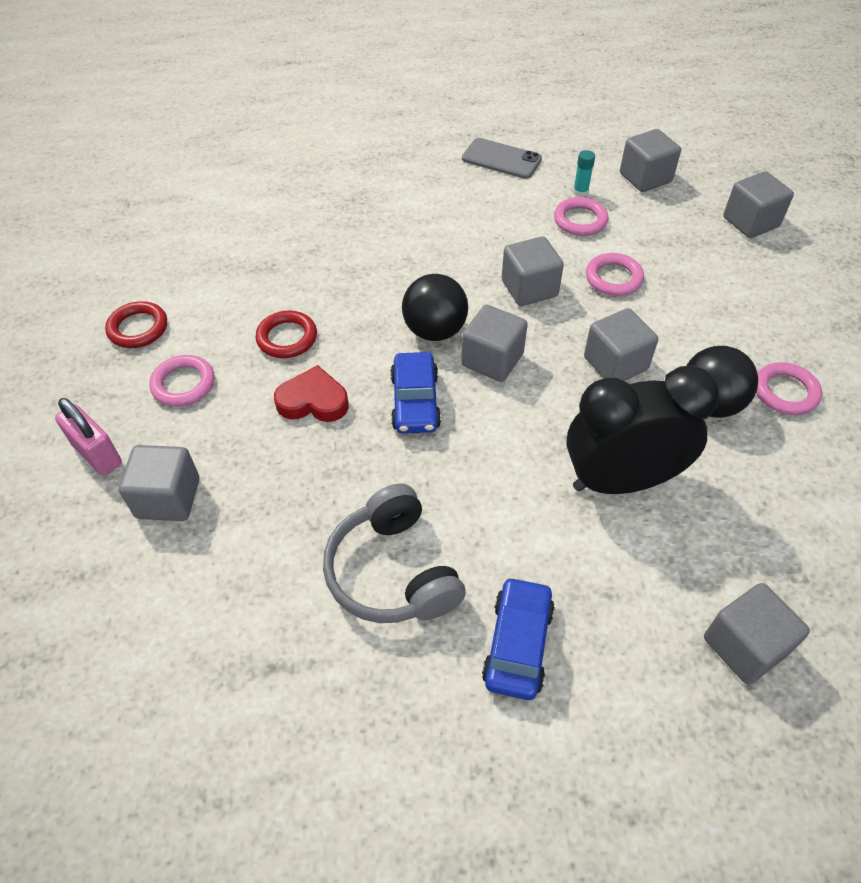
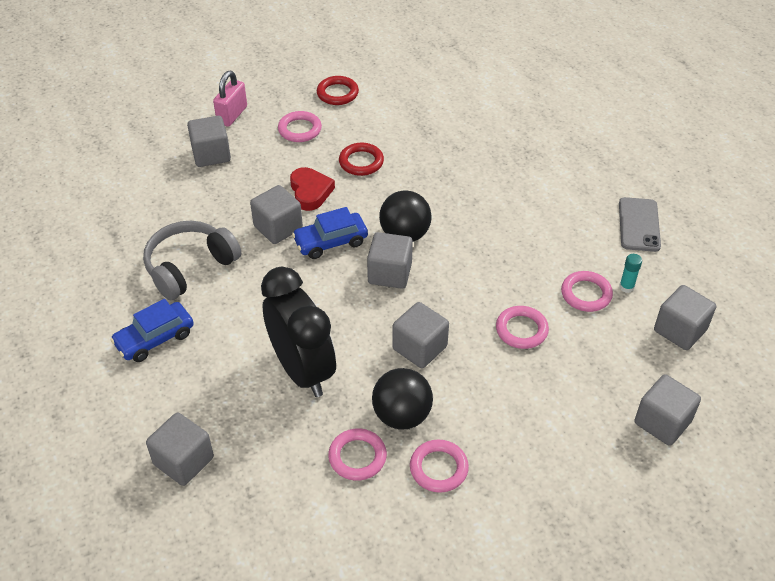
camera: 70 degrees right, 5 degrees down
blue car [482,576,555,700] -> blue car turned 150 degrees clockwise [110,299,194,362]
grey cube [502,236,564,306] -> grey cube moved to [250,185,303,244]
none -> pink ring [328,429,387,481]

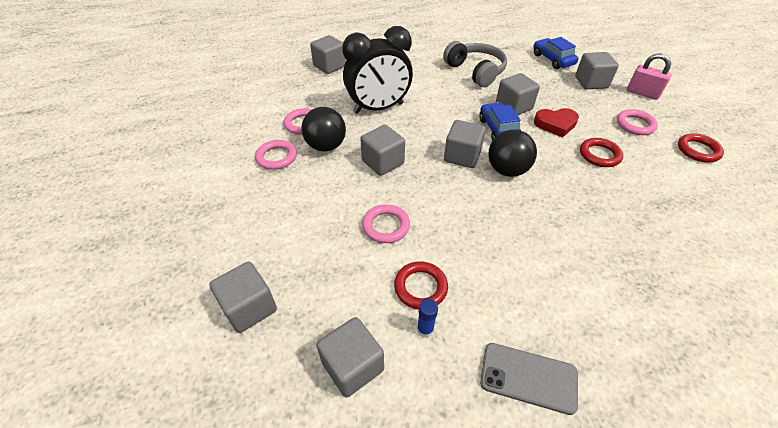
camera: 100 degrees right, 0 degrees up
blue car [110,299,194,362] -> blue car moved to [534,37,579,69]
pink ring [561,271,613,312] -> red ring [394,261,448,310]
turquoise glue stick [619,254,642,293] -> blue glue stick [417,299,438,338]

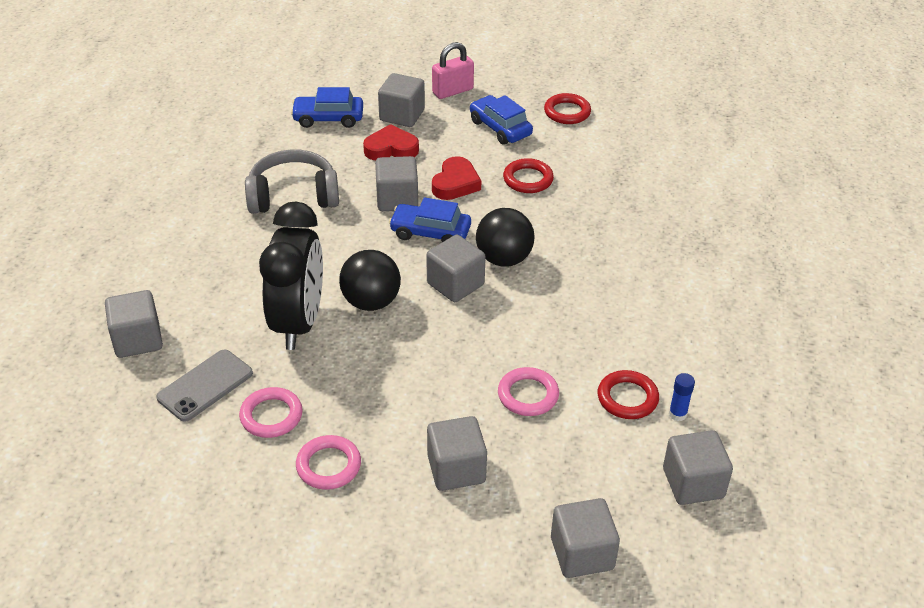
camera: 65 degrees left, 5 degrees down
black ball [301,107,346,152] -> black ball moved to [339,250,401,311]
grey cube [360,125,405,176] -> grey cube moved to [427,416,487,491]
grey phone [480,343,578,415] -> grey phone moved to [156,350,253,422]
pink ring [617,109,658,135] -> blue car [470,95,533,145]
none -> red heart [363,124,419,160]

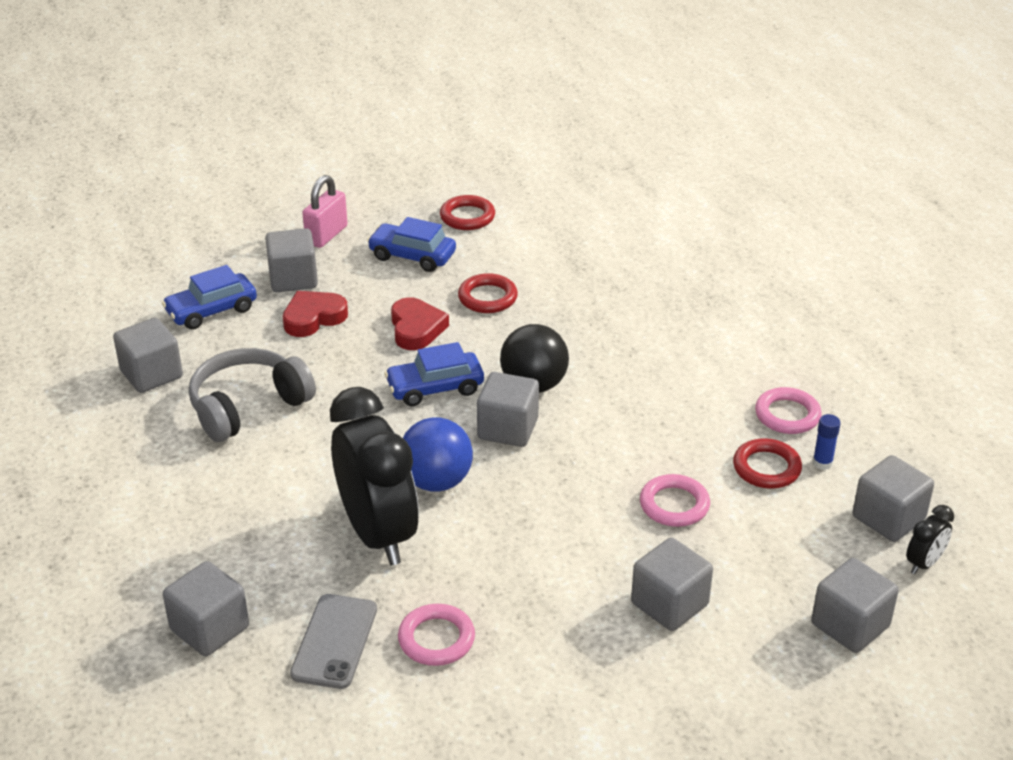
camera: 30 degrees left, 5 degrees down
pink ring [296,435,361,490] -> pink ring moved to [755,387,822,434]
black ball [339,250,401,311] -> blue ball [403,417,473,492]
grey cube [375,156,418,211] -> grey cube moved to [113,318,183,393]
none -> black clock [906,505,954,574]

